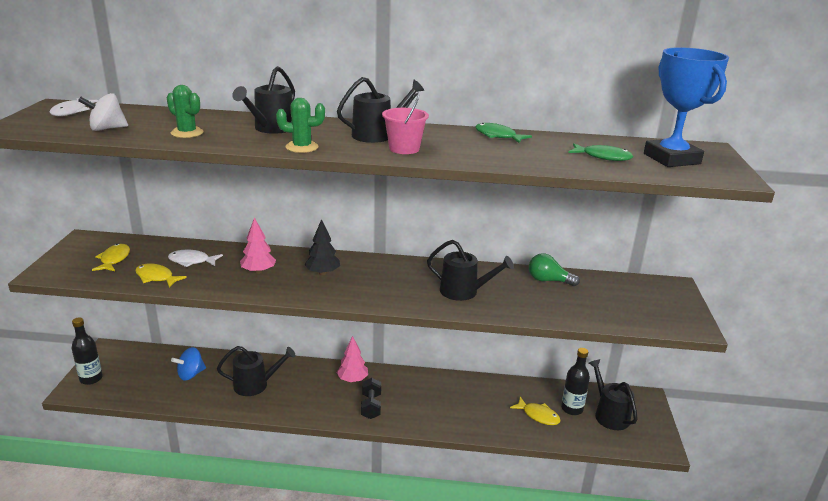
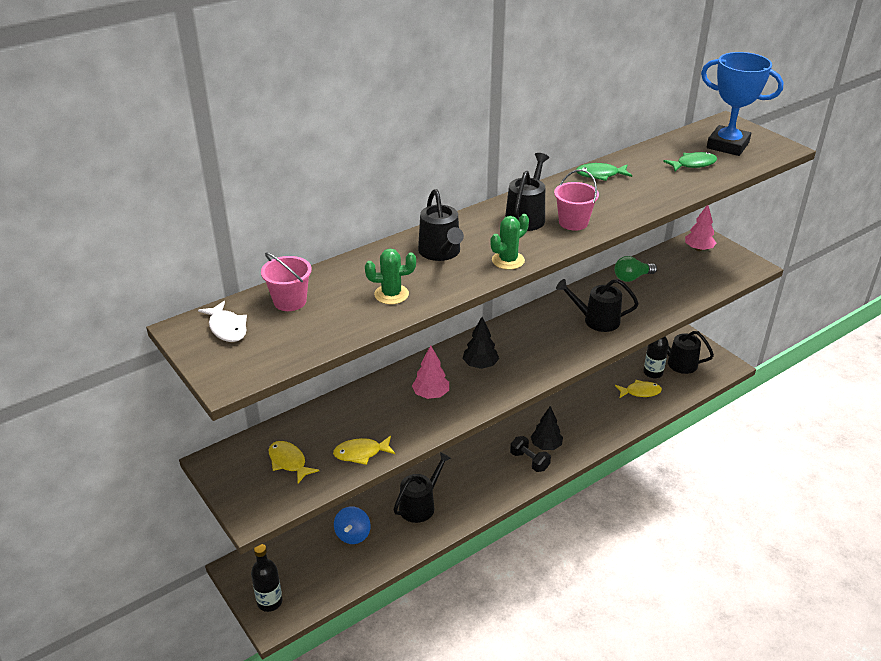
camera: 40 degrees left, 10 degrees up
white spinning top [78,93,128,131] -> none
white fish [168,249,223,267] -> none
pink tree [337,336,368,382] -> pink tree moved to [685,205,716,251]
black watering can [427,240,514,301] -> black watering can turned 150 degrees counterclockwise [556,279,639,332]
none -> pink bucket [261,253,312,311]
none -> black tree [531,406,563,450]

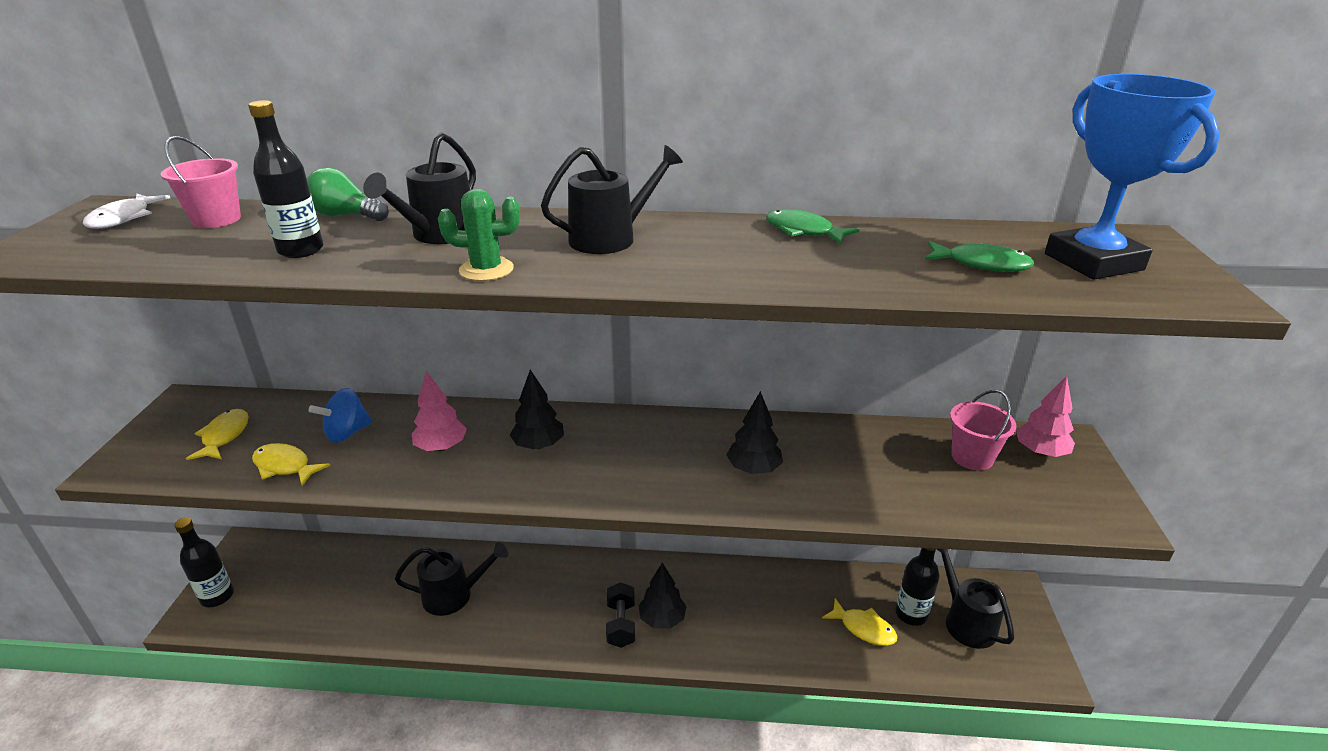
camera: 40 degrees right, 5 degrees down
blue spinning top [334,506,370,544] -> blue spinning top moved to [309,388,372,443]
green cactus [365,249,416,304] -> black bottle [248,100,323,258]
pink bucket [554,169,599,231] -> pink bucket moved to [950,390,1017,470]
black watering can [556,279,639,332] -> black tree [726,391,783,474]
green light bulb [614,256,657,282] -> green light bulb moved to [307,168,389,221]

